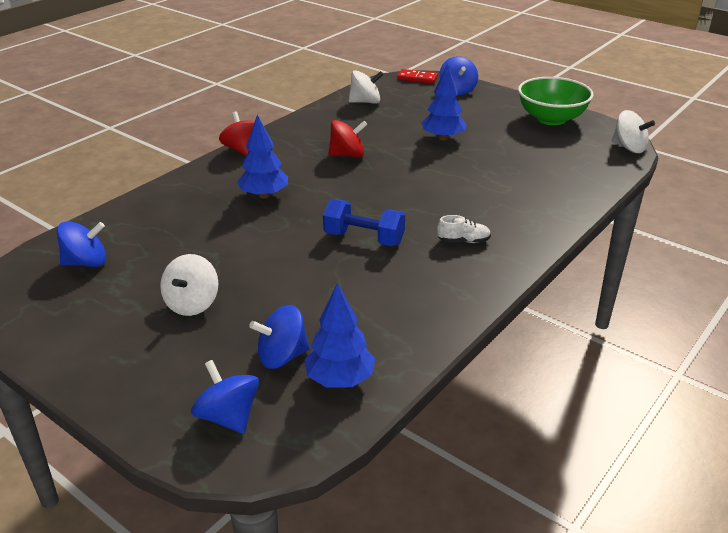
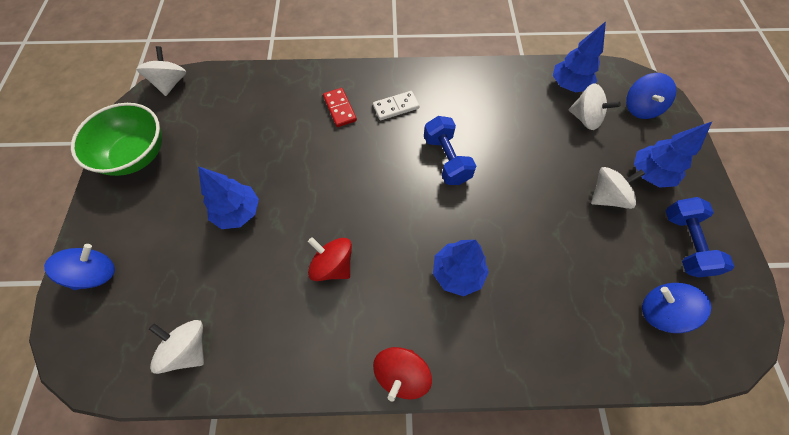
camera: 130 degrees left, 30 degrees up
blue spinning top [249,305,310,369] -> white spinning top [569,83,620,130]
red domino [397,69,438,84] -> red domino moved to [323,88,357,127]
white shoe [437,215,491,243] -> white domino [373,91,420,120]
none -> blue tree [634,122,712,188]
none -> blue dumbbell [666,197,735,278]

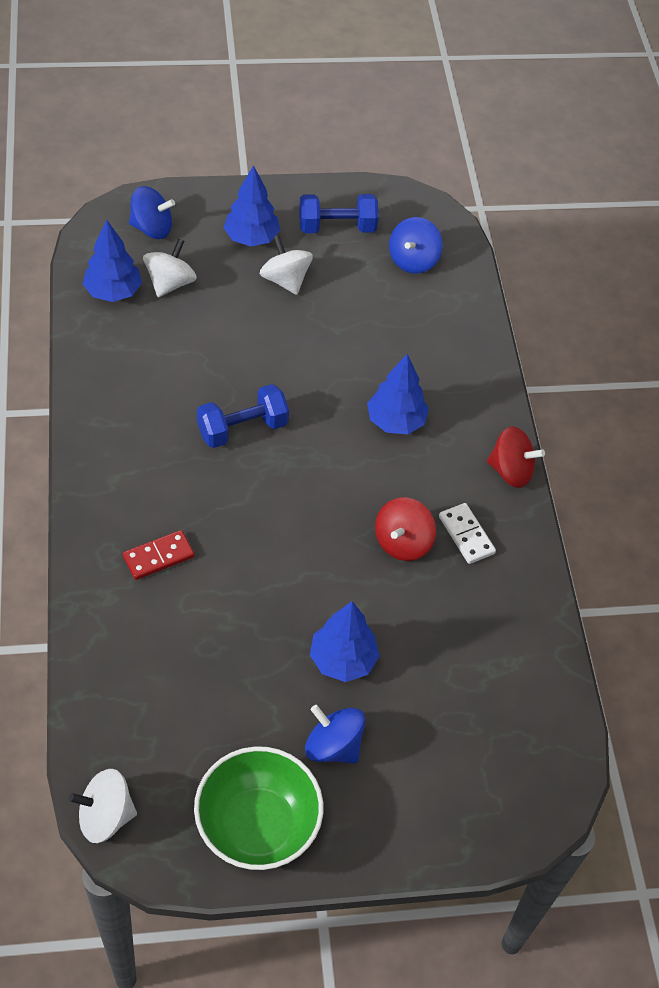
camera: 100 degrees left, 10 degrees down
blue spinning top [44,244,115,290] -> blue spinning top moved to [305,705,365,764]
white spinning top [149,320,204,374] -> none
white domino [373,91,420,120] -> white domino moved to [439,503,496,564]

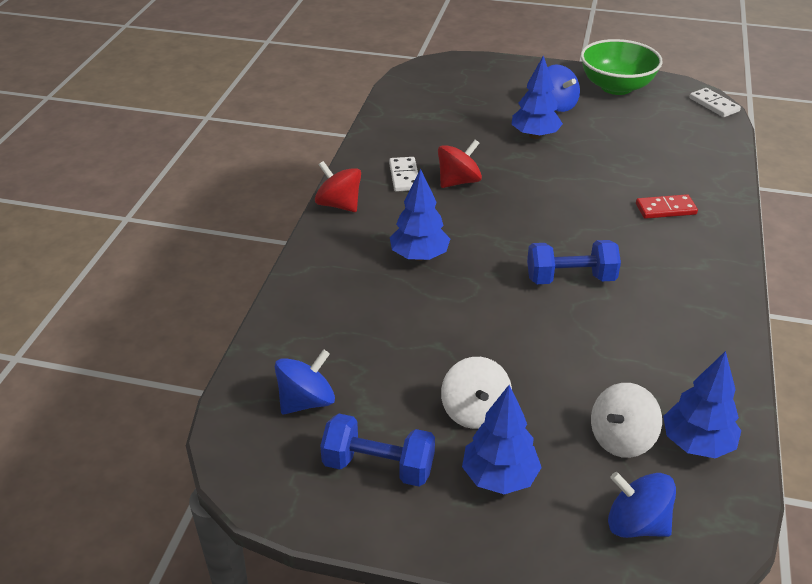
camera: 155 degrees left, 15 degrees down
white spinning top [68,769,137,843] -> white domino [689,88,741,117]

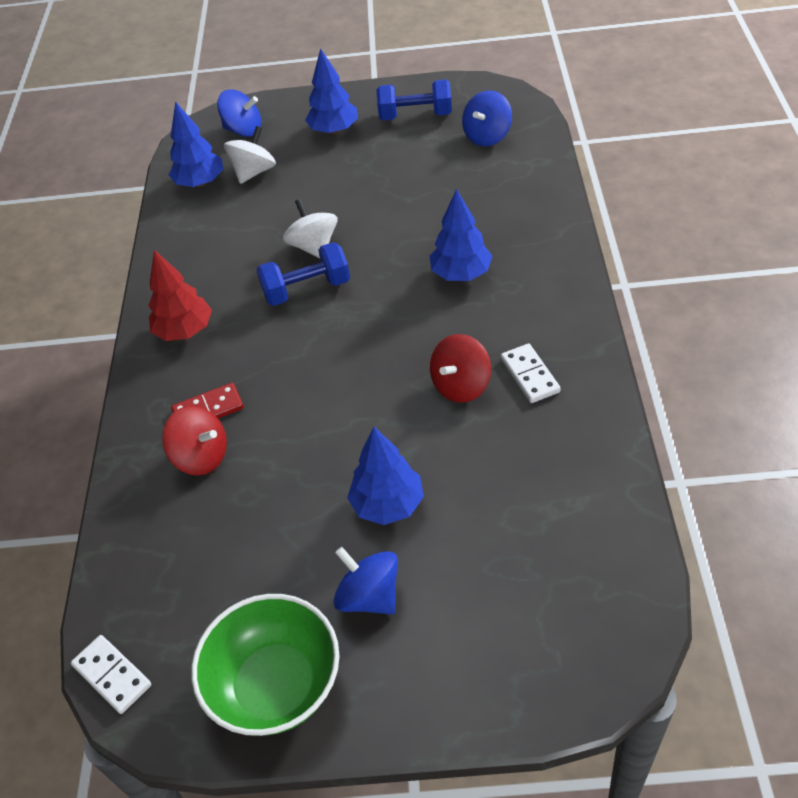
camera: 170 degrees right, 10 degrees up
red spinning top [315,161,361,212] -> red spinning top moved to [162,406,227,475]
white spinning top [441,357,512,429] -> white spinning top moved to [283,199,337,258]
none -> red tree [148,250,212,341]

